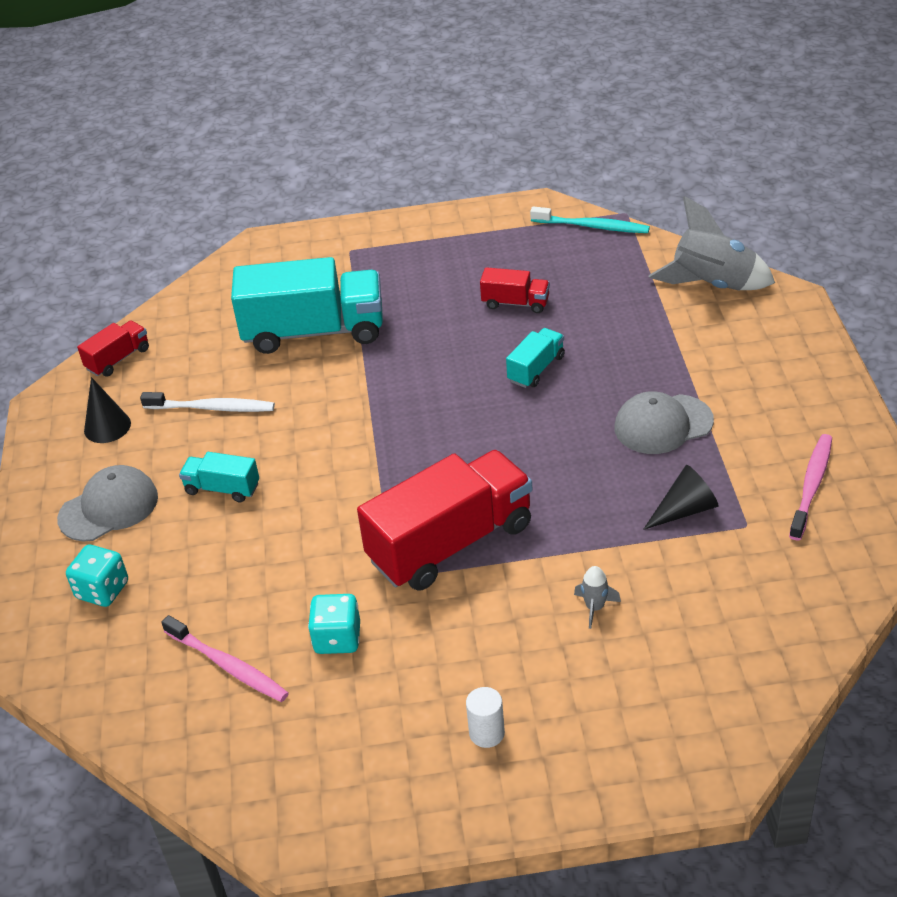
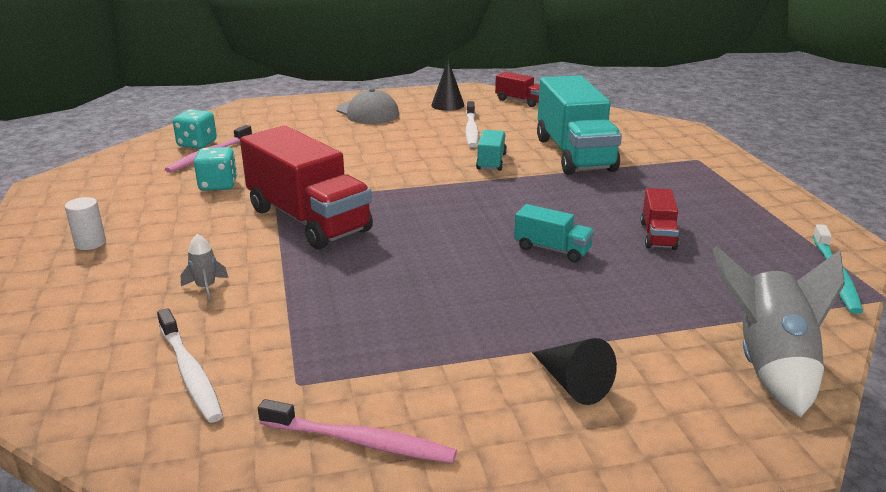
camera: 80 degrees right, 15 degrees down
turquoise dice [66,545,128,607] -> turquoise dice moved to [173,109,217,149]
turquoise truck [179,452,259,502] -> turquoise truck moved to [476,130,507,171]
grey cap [615,391,714,454] -> none
black cone [643,465,719,530] -> black cone moved to [532,338,617,405]
none -> white toothbrush [157,308,223,423]

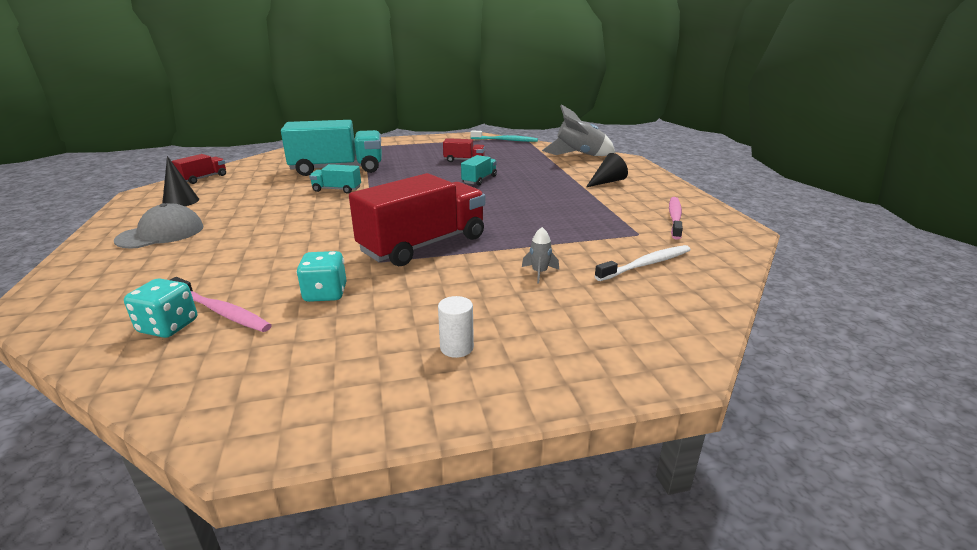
camera: 90 degrees left, 0 degrees up
white toothbrush [465,101,479,148] -> none

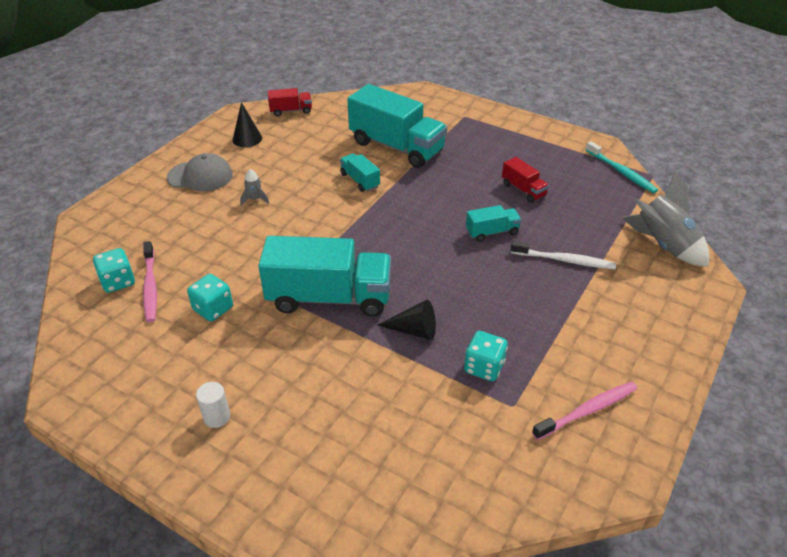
camera: 45 degrees right, 15 degrees up
red truck [349,173,485,266] -> turquoise truck [258,236,391,317]
grey rocket [522,227,559,284] -> grey rocket moved to [240,169,269,206]
black cone [586,153,628,187] -> black cone moved to [377,300,436,340]
white toothbrush [595,245,691,281] -> white toothbrush moved to [511,241,616,269]
none -> turquoise dice [464,331,508,381]

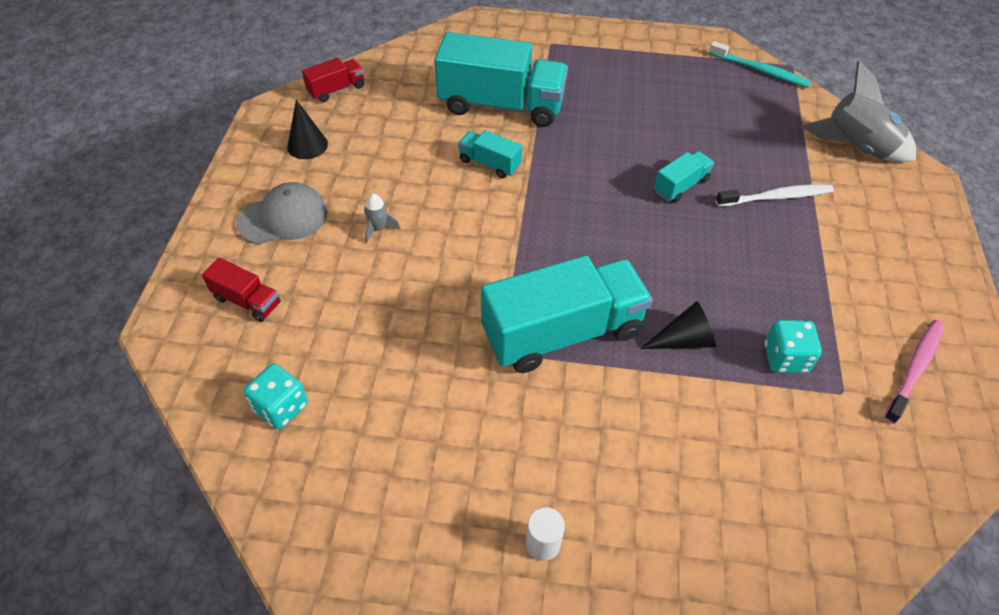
camera: 25 degrees left, 10 degrees up
pink toothbrush [143,241,157,322] -> none
turquoise dice [187,274,233,321] -> none
red truck [502,157,549,203] -> red truck moved to [202,257,281,322]

